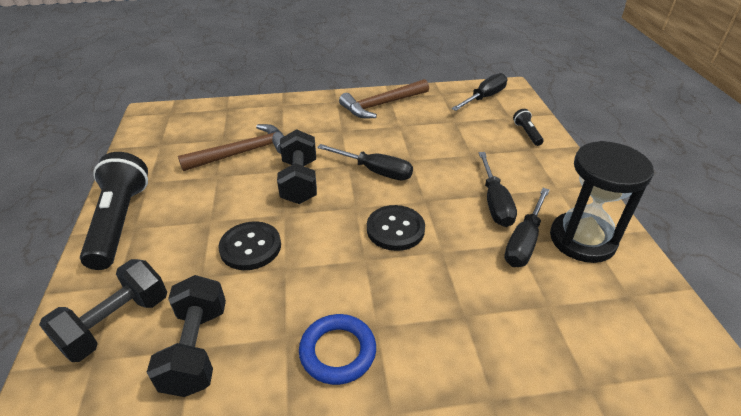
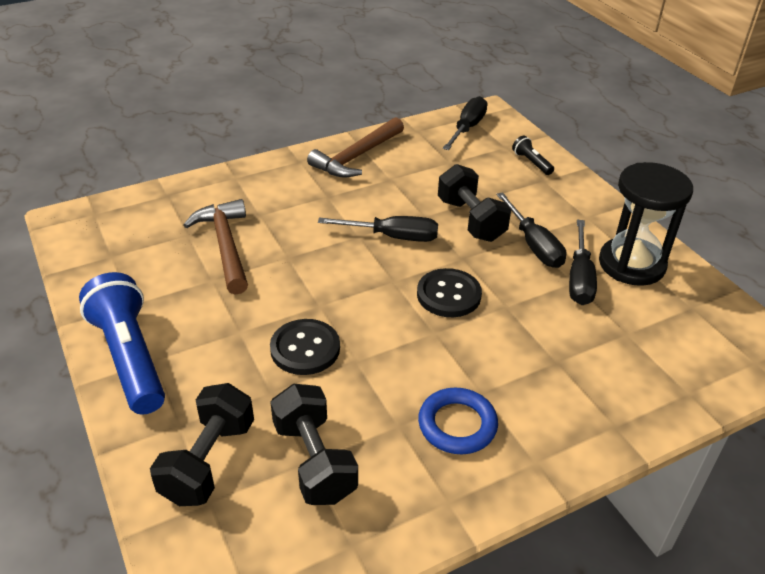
camera: 20 degrees left, 0 degrees up
black flashlight [80,152,148,270] -> blue flashlight [79,272,165,414]
brown hammer [178,124,284,171] -> brown hammer turned 60 degrees counterclockwise [184,199,248,295]
black dumbbell [277,129,317,204] -> black dumbbell moved to [438,164,511,242]

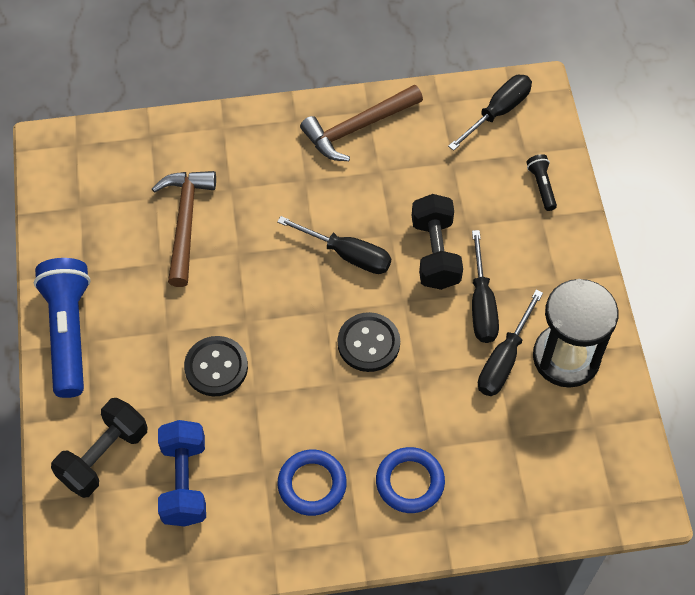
camera: 20 degrees right, 20 degrees up
black dumbbell [270,383,358,505] -> blue dumbbell [158,420,206,526]
none -> blue ring [376,447,445,513]

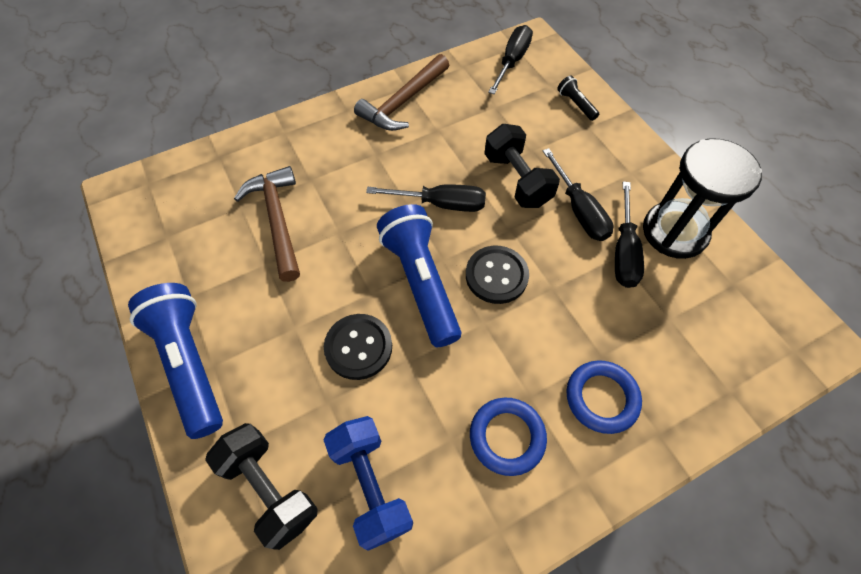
camera: 20 degrees left, 0 degrees up
black dumbbell [51,398,147,498] -> black dumbbell turned 60 degrees counterclockwise [205,423,318,550]
none -> blue flashlight [377,204,461,347]

